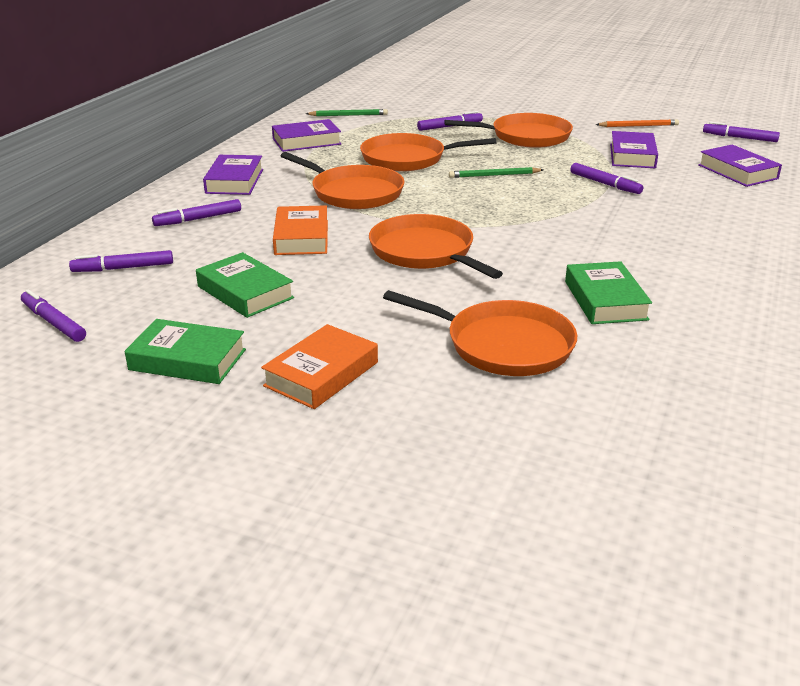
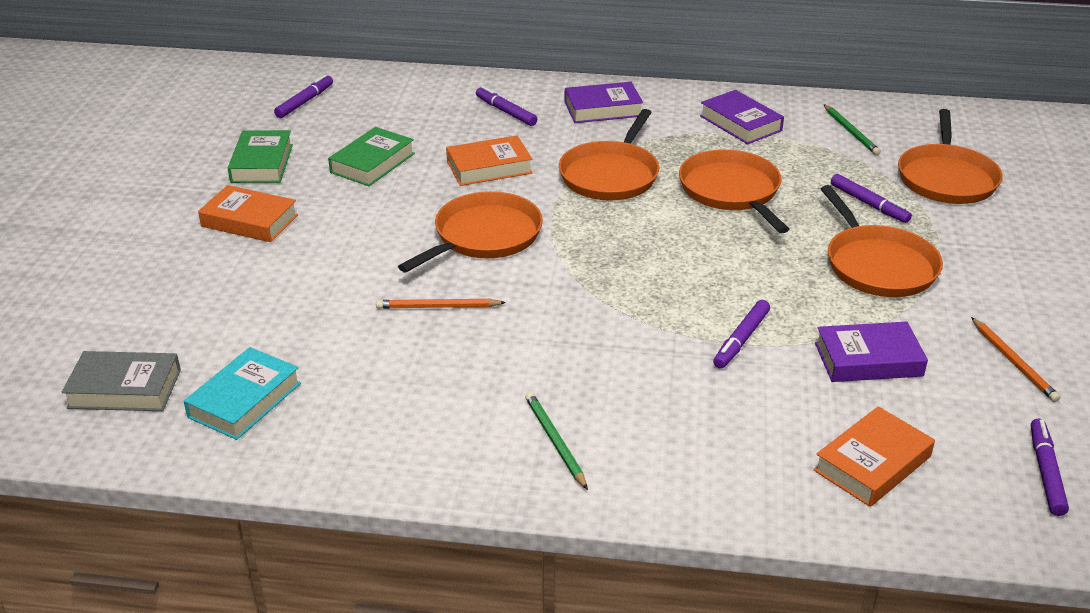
camera: 75 degrees right, 5 degrees up
purple marker [69,250,173,272] -> none
orange pan [383,290,577,376] -> orange pan moved to [898,109,1003,204]
green pencil [449,167,543,178] -> green pencil moved to [525,392,588,490]
green book [565,261,652,324] -> none
purple book [698,145,782,187] -> orange book [814,406,935,507]
none -> grey book [62,351,181,411]
none -> turquoise book [184,347,301,440]
none -> orange pencil [376,299,506,309]

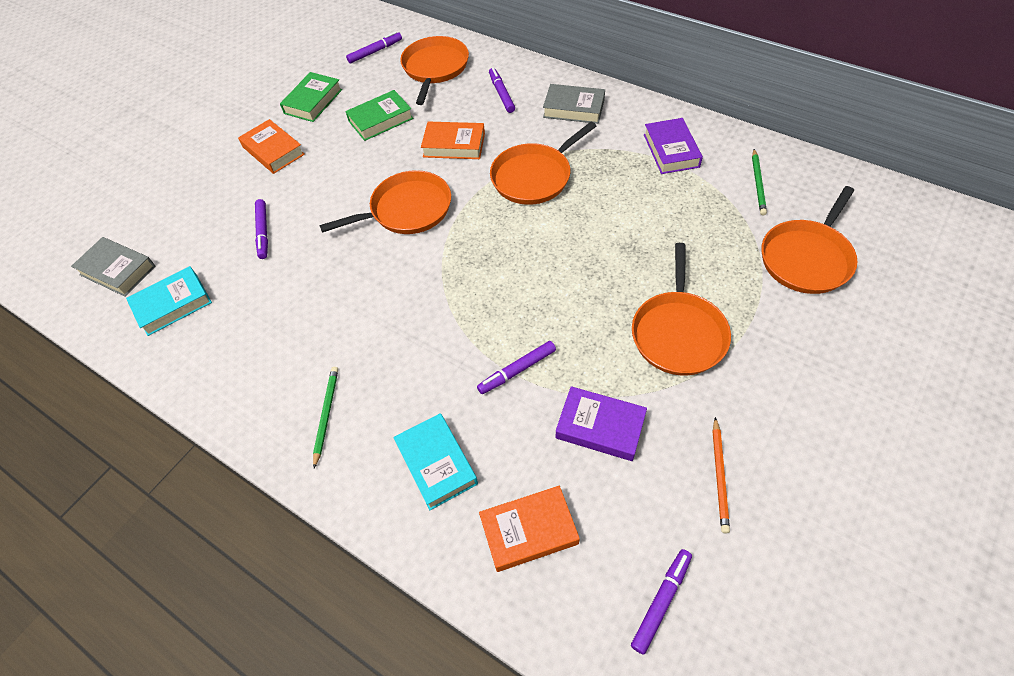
camera: 30 degrees right, 20 degrees up
orange pencil [376,299,506,309] -> none
purple book [564,82,643,123] -> grey book [543,84,605,124]
orange pan [679,149,789,233] -> orange pan moved to [400,36,469,105]
purple marker [831,174,912,223] -> purple marker moved to [255,199,268,259]
none -> turquoise book [393,413,478,510]

